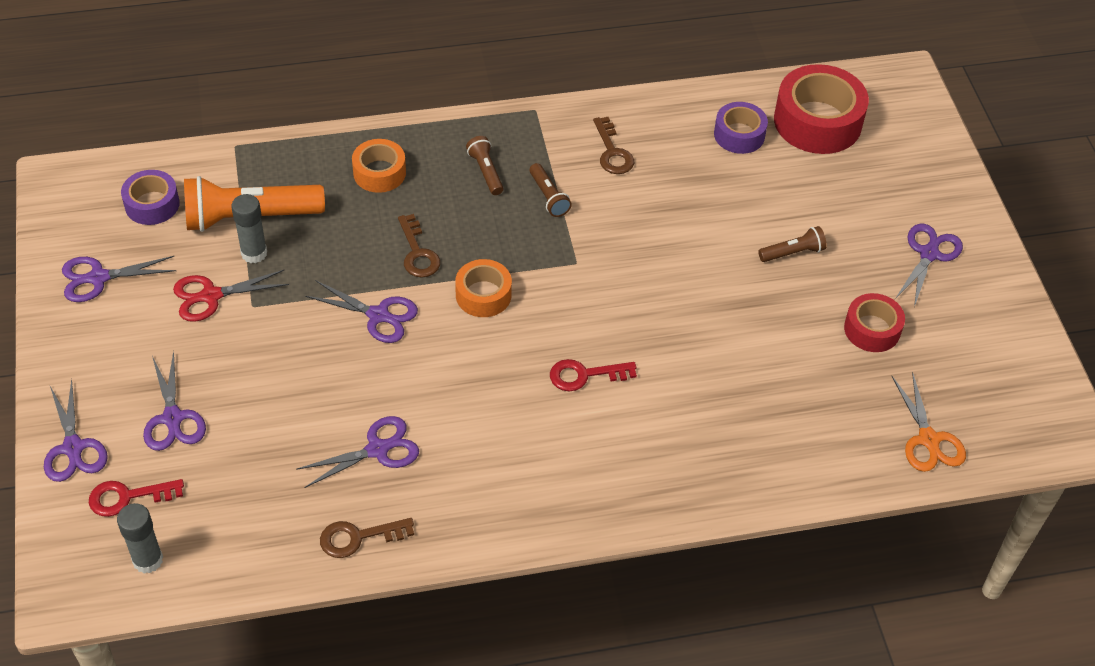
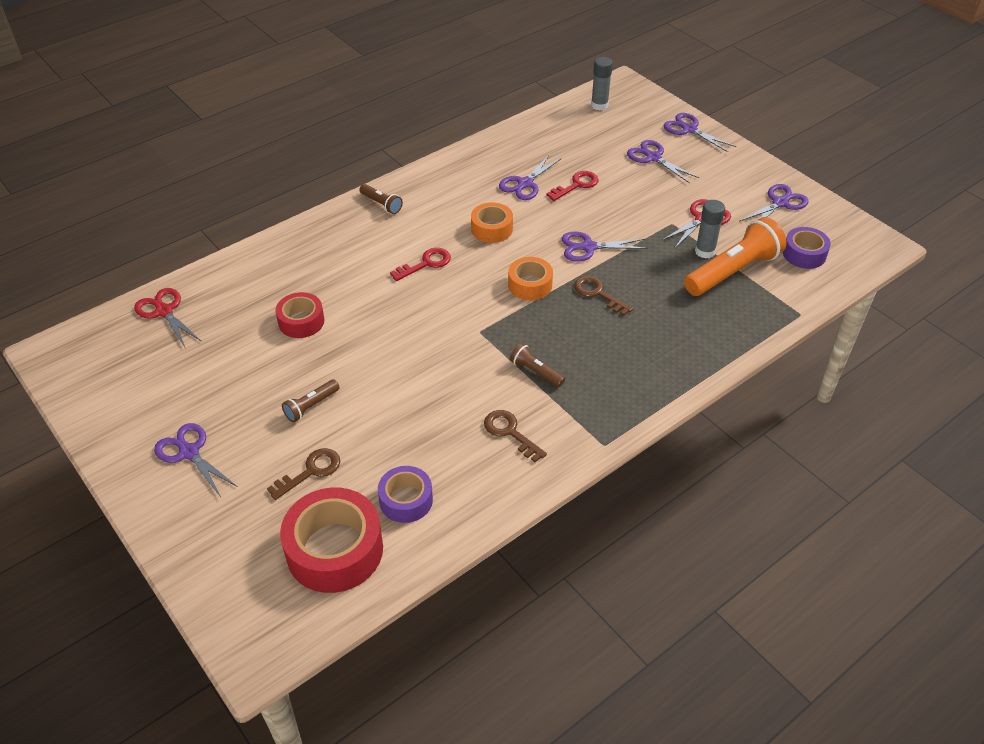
camera: 155 degrees right, 5 degrees down
red key [89,479,184,517] -> red key moved to [547,171,599,201]
brown key [320,518,414,558] -> brown key moved to [267,448,340,500]
orange tape [352,139,406,193] -> orange tape moved to [471,202,513,243]
brown flashlight [466,136,504,195] -> brown flashlight moved to [359,184,403,214]
red tape [844,293,905,352] -> red tape moved to [275,292,324,338]
orange scissors [892,371,966,472] -> red scissors [134,288,202,347]
purple scissors [895,223,963,307] -> purple scissors turned 135 degrees clockwise [154,423,238,497]

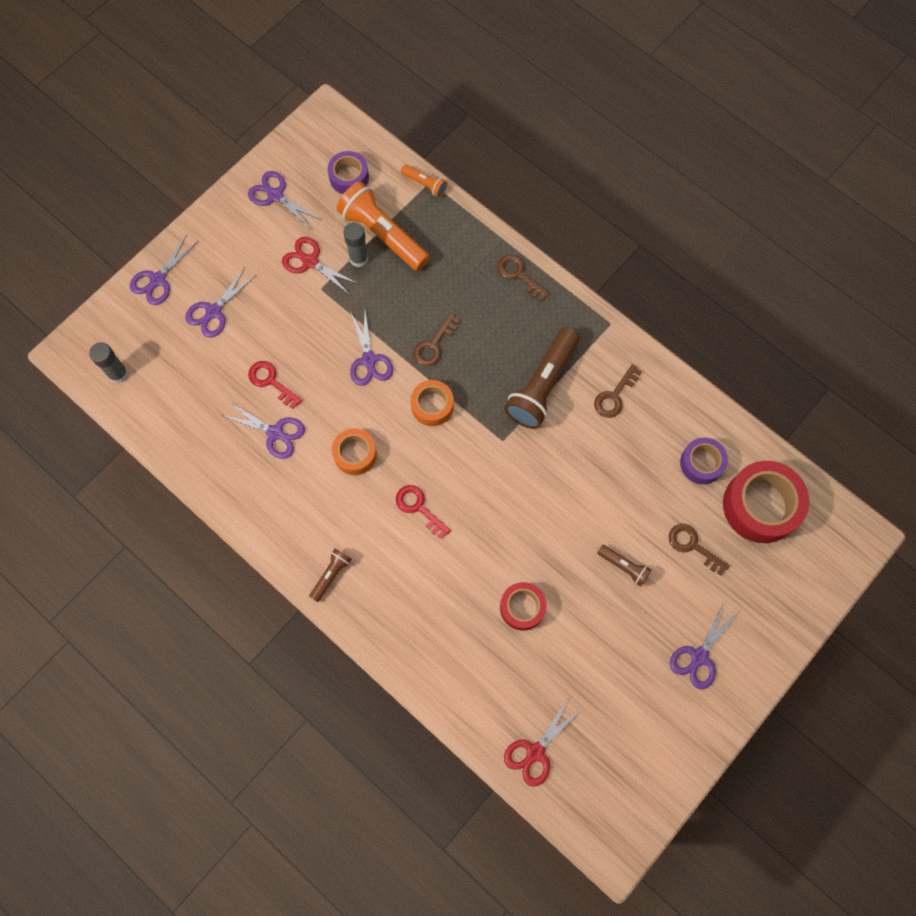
camera: 100 degrees left, 25 degrees up
brown flashlight [510,343,565,387] -> brown flashlight [504,327,580,429], size x2.08
none -> orange flashlight [401,165,447,198]
none -> brown key [497,255,549,302]

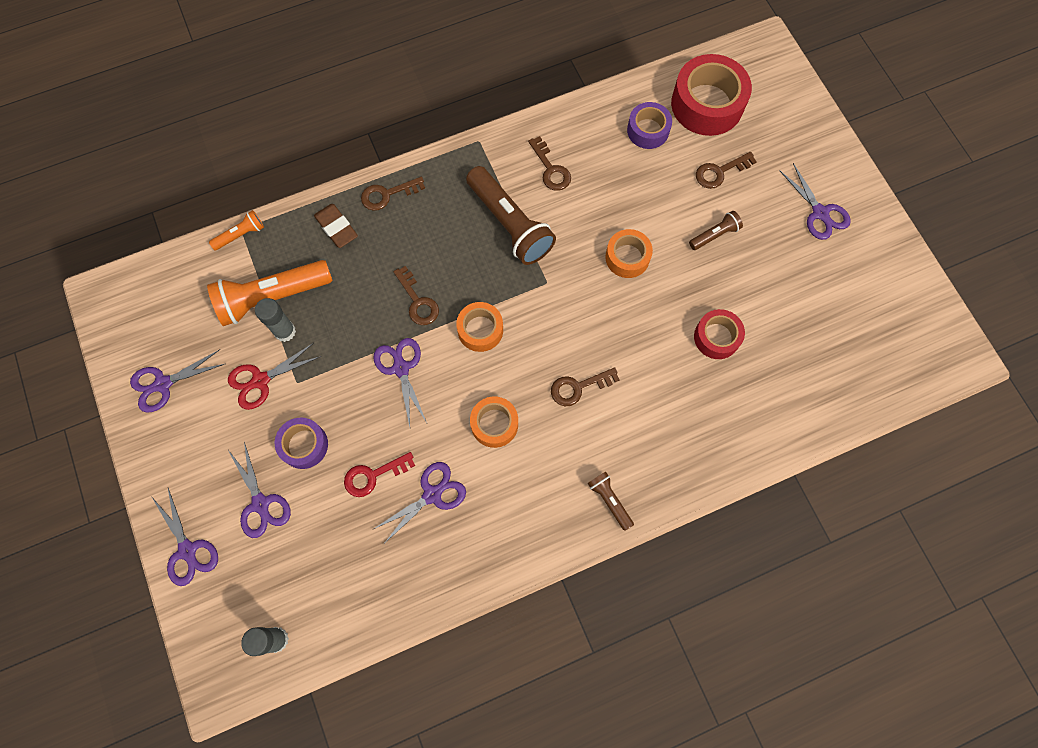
camera: 65 degrees left, 0 degrees up
purple tape [328,151,369,194] -> purple tape moved to [275,417,328,469]
purple scissors [350,310,393,386] -> purple scissors turned 120 degrees counterclockwise [373,338,427,427]
red key [396,485,451,539] -> brown key [551,367,620,406]
red scissors [504,699,582,787] -> none
none -> brown eraser [314,204,358,248]
none -> orange tape [605,229,653,278]

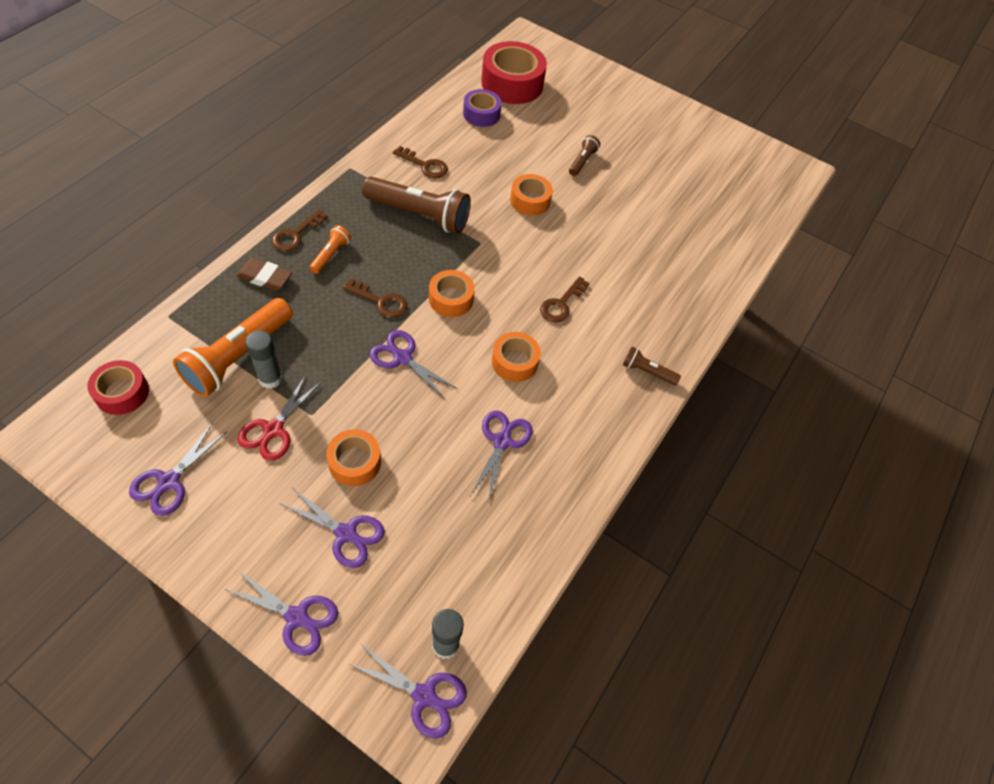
camera: 40 degrees left, 15 degrees down
orange flashlight [209,210,264,250] -> orange flashlight moved to [309,225,351,274]
purple tape [275,417,328,469] -> orange tape [326,429,381,486]
red key [344,452,415,497] -> none
red tape [694,309,745,359] -> red tape moved to [87,360,149,415]
brown key [696,152,757,189] -> none
purple scissors [780,163,851,240] -> purple scissors moved to [348,644,467,739]

